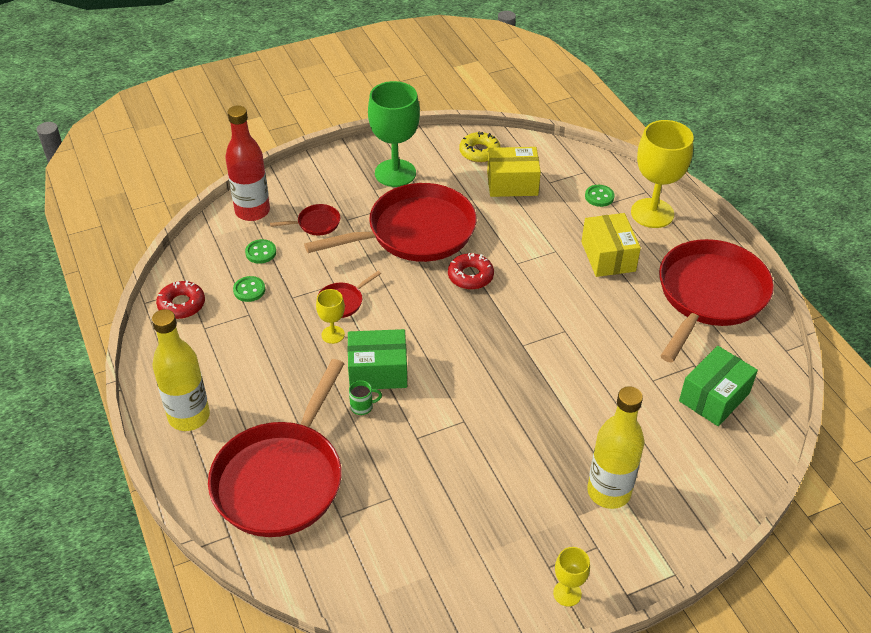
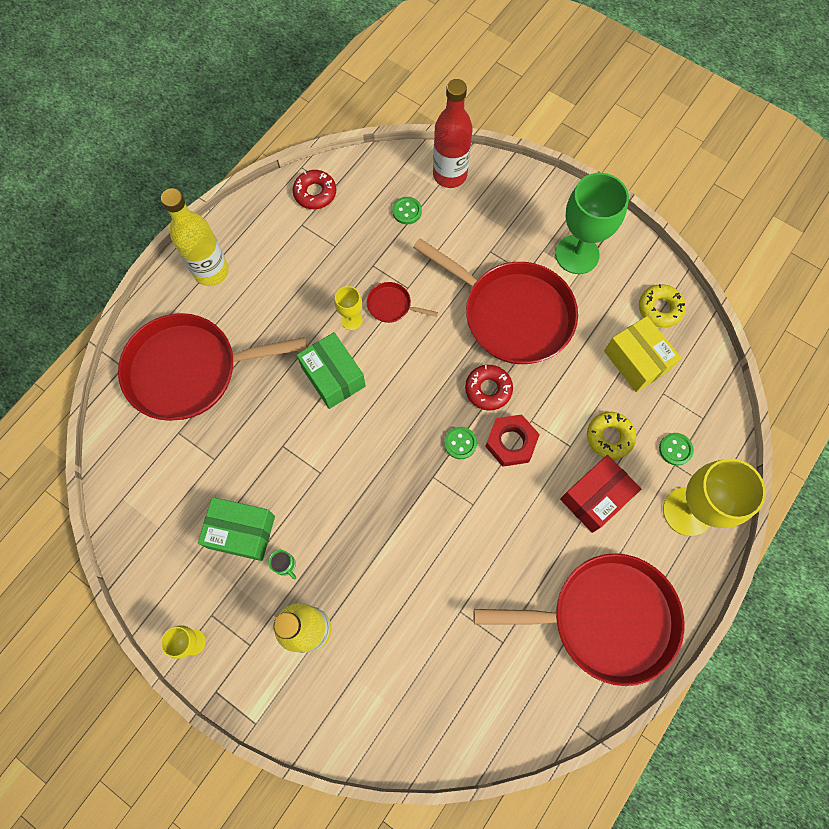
camera: 60 degrees right, 25 degrees up
green button [233,276,265,302] -> green button moved to [444,427,477,459]
red pan [270,204,340,235] -> none
green mug [349,380,382,415] -> green mug moved to [268,550,296,580]
yellow box [581,213,641,277] -> red box [560,455,641,533]
green box [679,346,758,426] -> green box moved to [198,497,275,561]
none -> red nut [485,415,540,467]
none -> yellow donut [587,412,636,459]

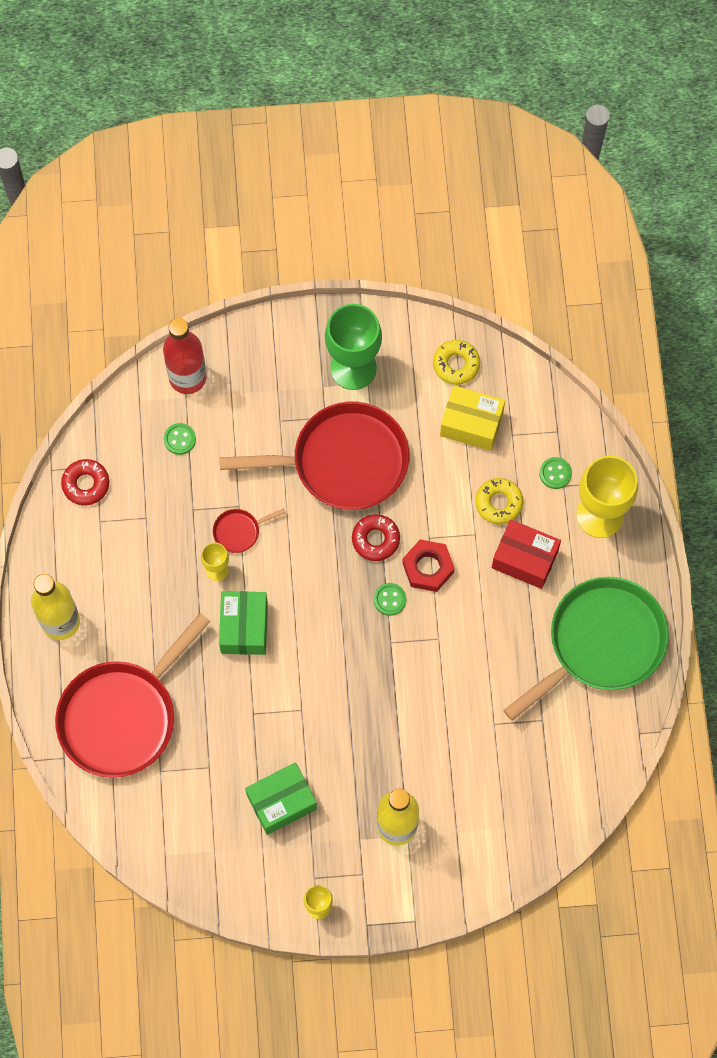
camera: 40 degrees left, 0 degrees up
green mug [268,550,296,580] -> none
green box [297,332,366,409] -> green box turned 75 degrees clockwise [219,591,268,655]
red pan [473,553,685,686] -> green pan [503,577,669,721]
red box [560,455,641,533] -> red box turned 75 degrees counterclockwise [492,519,561,589]

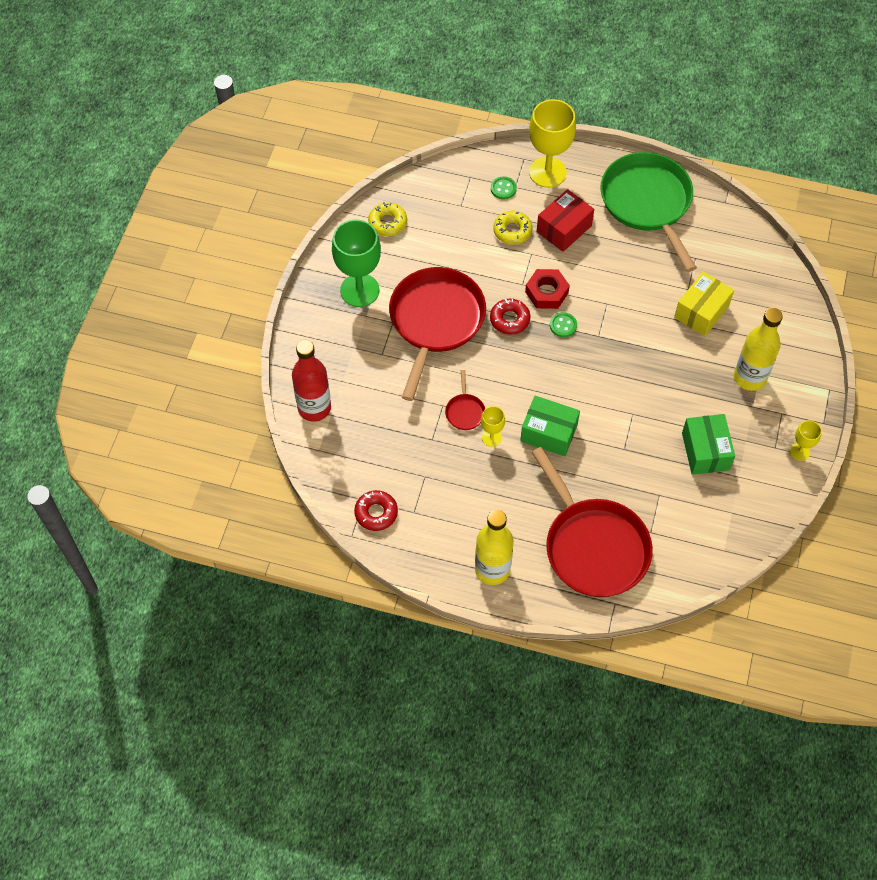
camera: 70 degrees left, 10 degrees down
green button [164,423,196,455] -> none
yellow box [440,385,505,451] -> yellow box moved to [674,272,734,336]

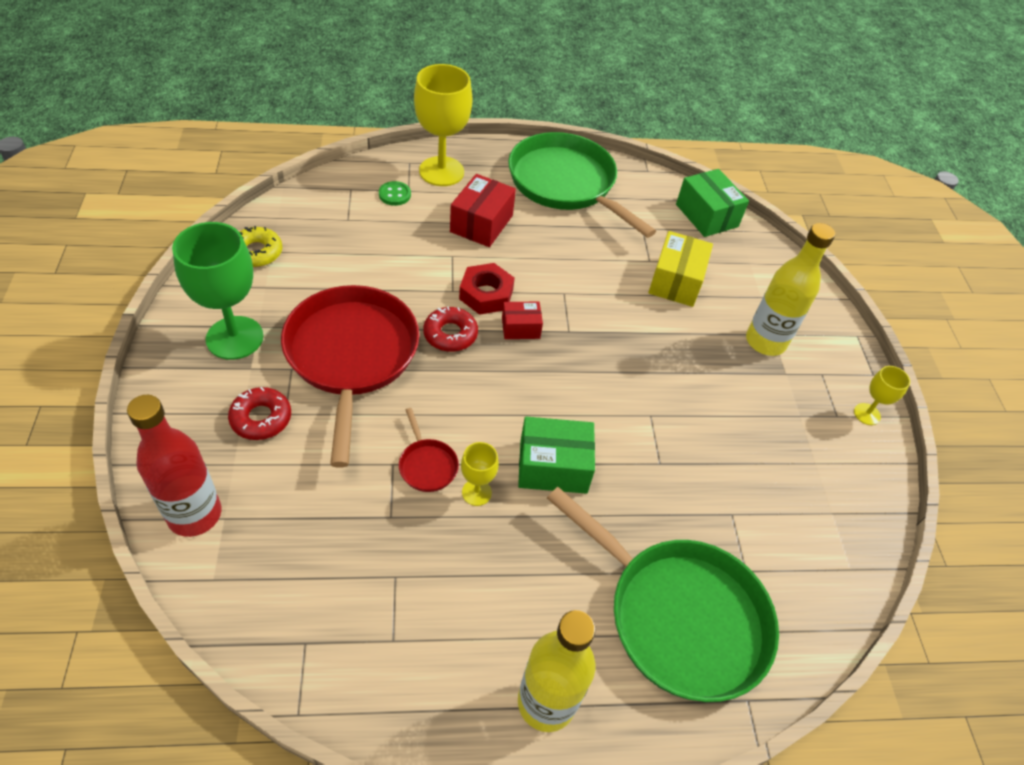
camera: 25 degrees left, 10 degrees down
red donut [354,490,398,531] -> red donut moved to [228,387,291,440]
yellow donut [493,211,533,245] -> none
red pan [532,447,653,597] -> green pan [547,487,779,702]
green button [550,312,577,337] -> red box [502,302,543,339]
green box [682,414,735,475] -> green box moved to [676,169,749,237]

